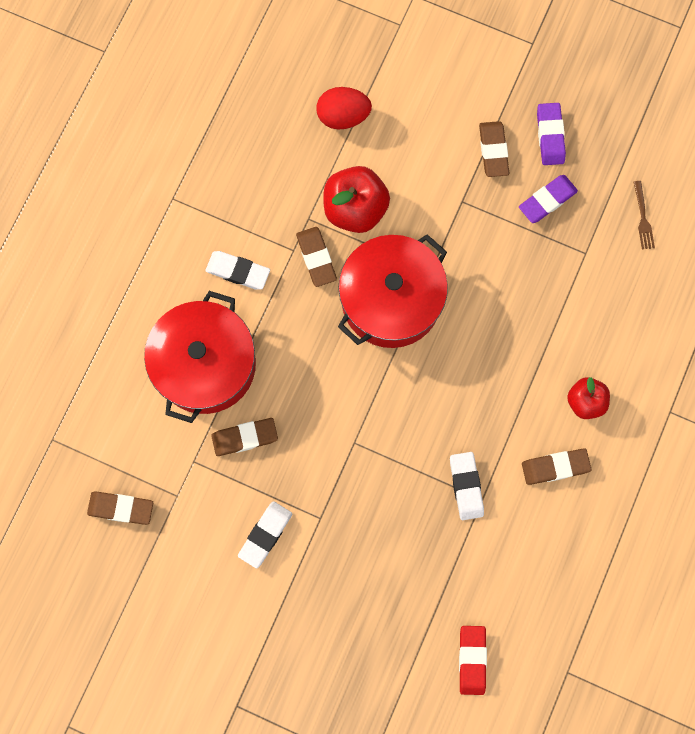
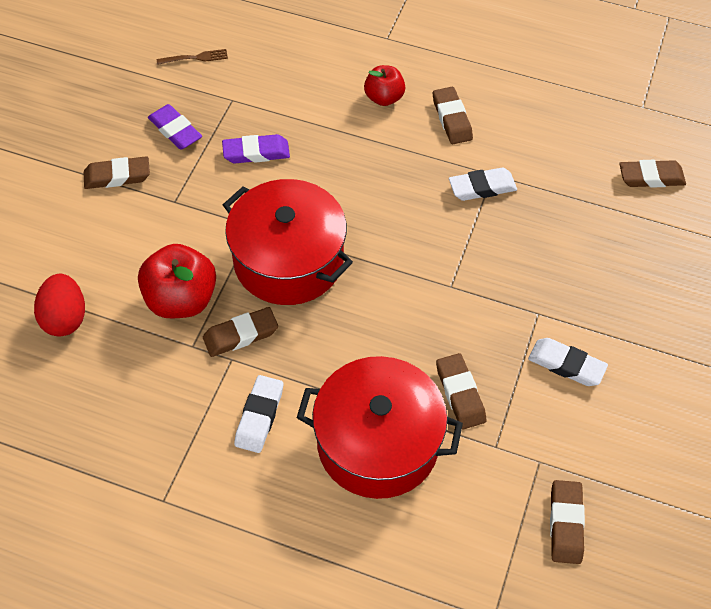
camera: 95 degrees left, 20 degrees down
red eraser [459,626,487,695] -> brown eraser [619,160,686,188]
purple eraser [537,103,566,165] -> purple eraser moved to [222,134,290,164]

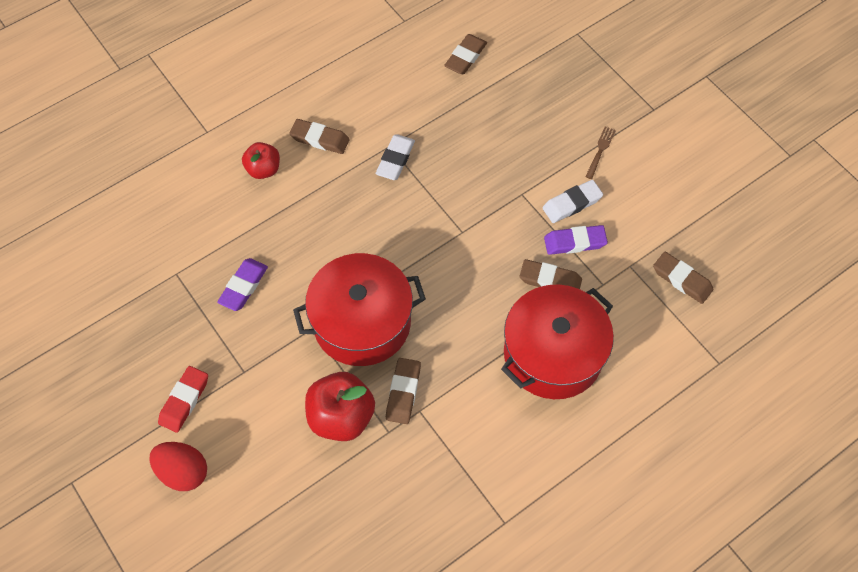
camera: 55 degrees left, 5 degrees up
red egg [34,273,85,337] -> red egg moved to [149,442,207,491]
brown eraser [84,156,150,189] -> red eraser [158,366,208,433]
purple eraser [148,104,202,150] -> purple eraser moved to [544,225,608,255]
brown fork [157,49,228,65] -> brown fork moved to [585,127,616,179]
white eraser [234,375,283,453] -> none

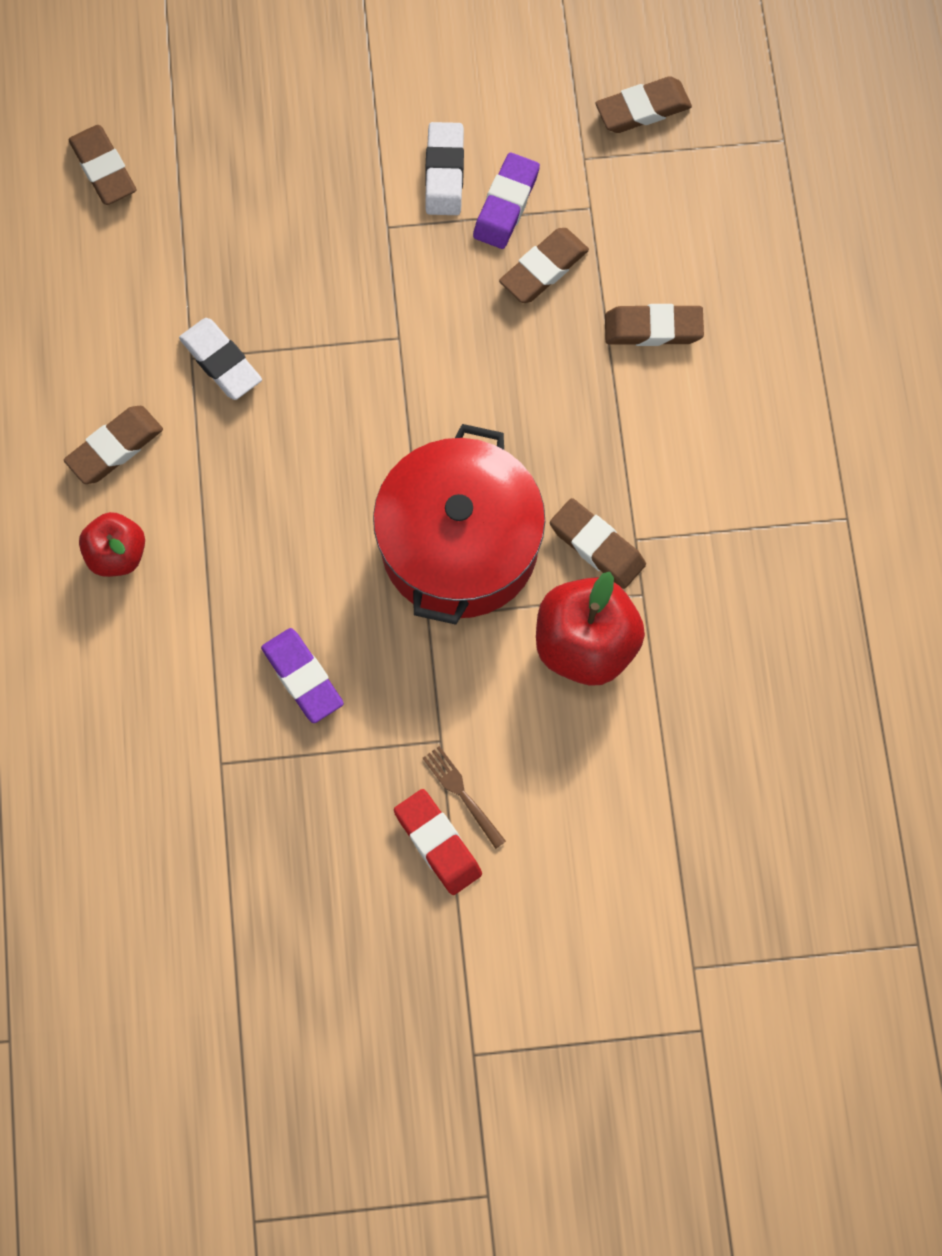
camera: 60 degrees left, 10 degrees up
red egg [149,442,207,491] -> none
red pot [501,284,614,399] -> brown eraser [605,304,704,346]
brown fork [585,127,616,179] -> brown fork moved to [423,746,506,849]

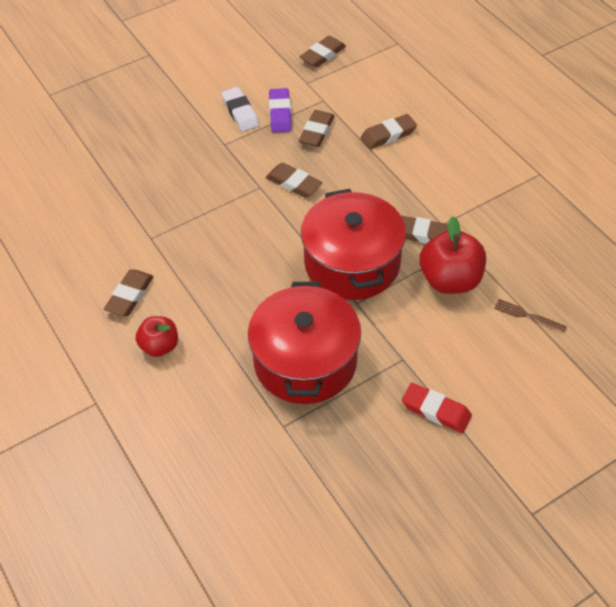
camera: 25 degrees left, 20 degrees down
brown eraser [68,125,137,205] -> brown eraser moved to [266,163,322,198]
white eraser [179,318,262,400] -> none
purple eraser [261,628,344,723] -> red pot [248,282,361,404]
brown fork [423,746,506,849] -> brown fork moved to [494,299,567,332]

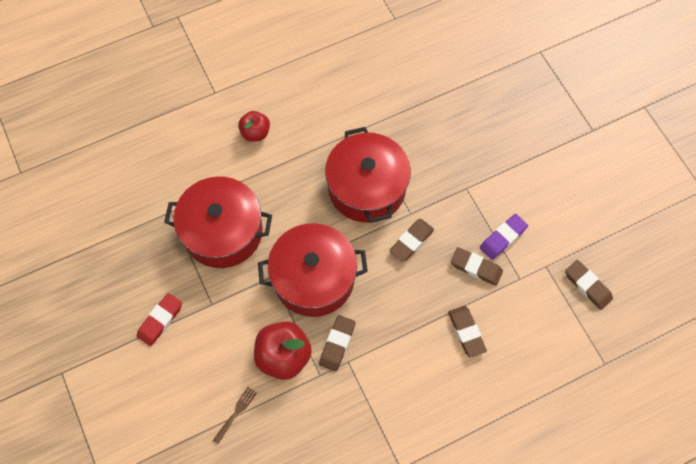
camera: 95 degrees right, 15 degrees up
brown eraser [104,269,154,316] -> none
white eraser [221,87,259,131] -> none
purple eraser [269,88,292,133] -> purple eraser turned 45 degrees counterclockwise [480,214,528,260]
none -> red pot [325,127,411,223]

